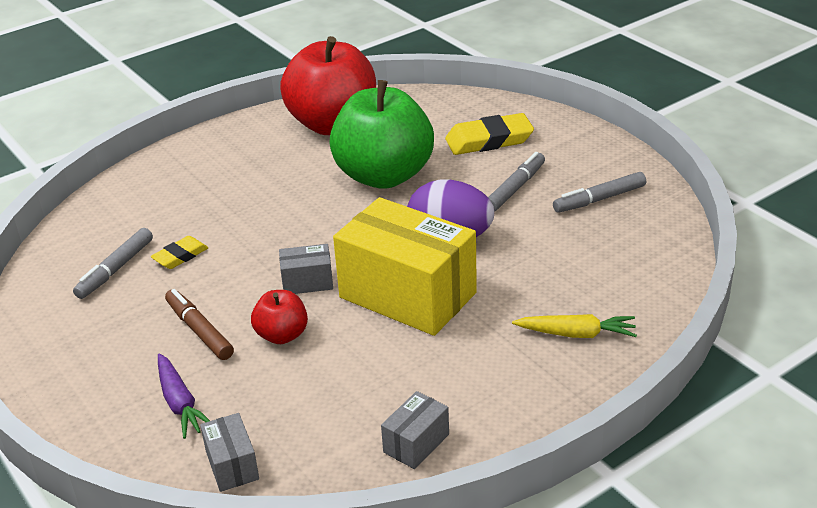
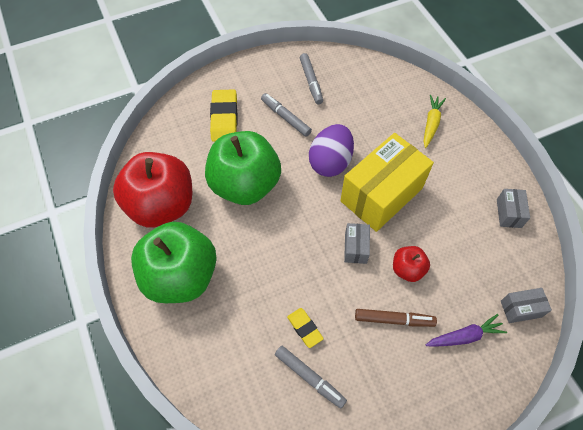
camera: 80 degrees left, 25 degrees up
brown marker [165,289,234,360] -> brown marker turned 150 degrees counterclockwise [355,309,437,327]
grey box [381,391,449,469] -> grey box turned 45 degrees clockwise [497,189,530,228]
none -> green apple [131,221,217,303]

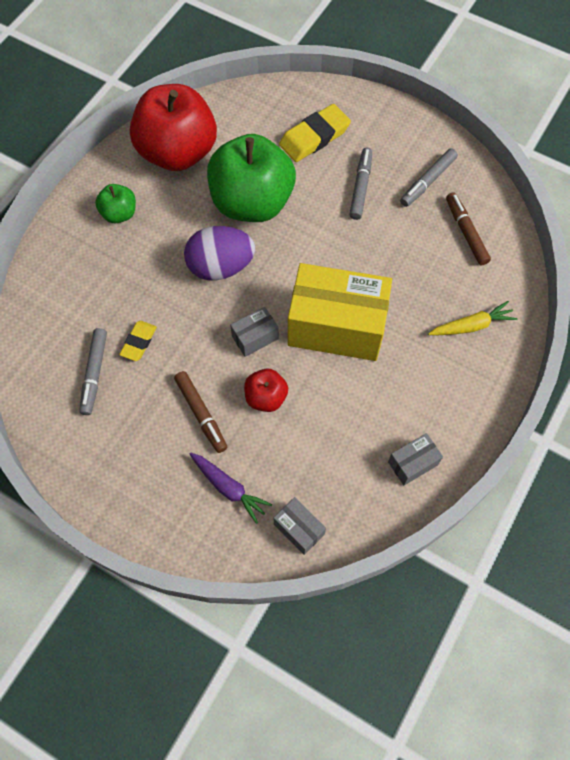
camera: 55 degrees right, 5 degrees up
green apple [131,221,217,303] -> green apple [95,184,136,223], size x0.46
purple egg [309,124,354,177] -> purple egg moved to [184,226,255,281]
none -> brown marker [446,192,491,265]

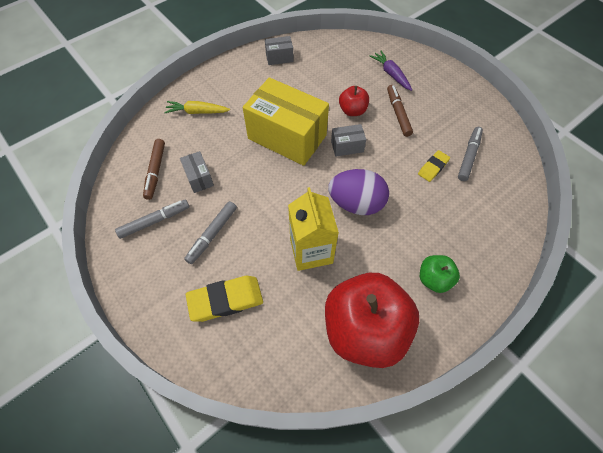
camera: 160 degrees left, 5 degrees down
green apple [207,134,296,222] -> yellow carton [288,187,339,271]
grey box [274,497,326,555] -> grey box moved to [180,151,214,193]

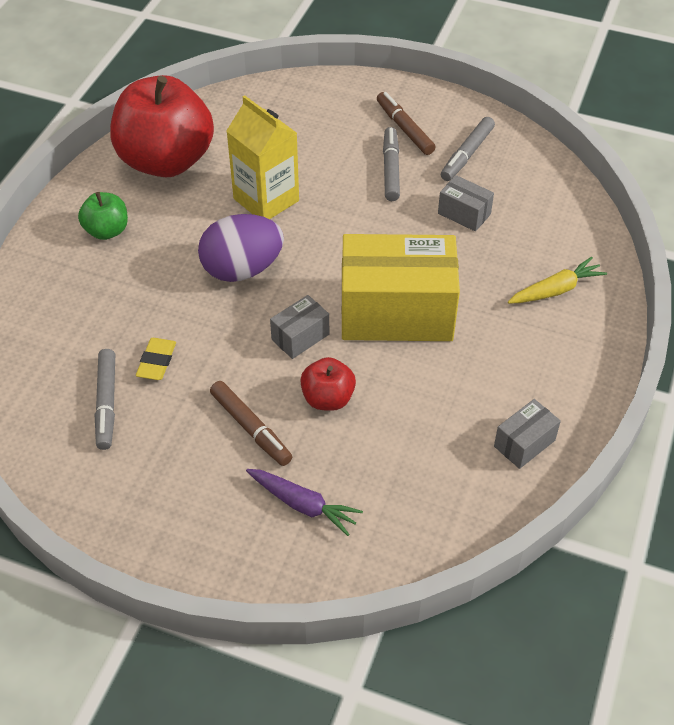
camera: 150 degrees right, 10 degrees down
brown marker [143,139,165,200] -> brown marker moved to [377,92,435,155]
yellow eraser [186,276,263,322] -> none

